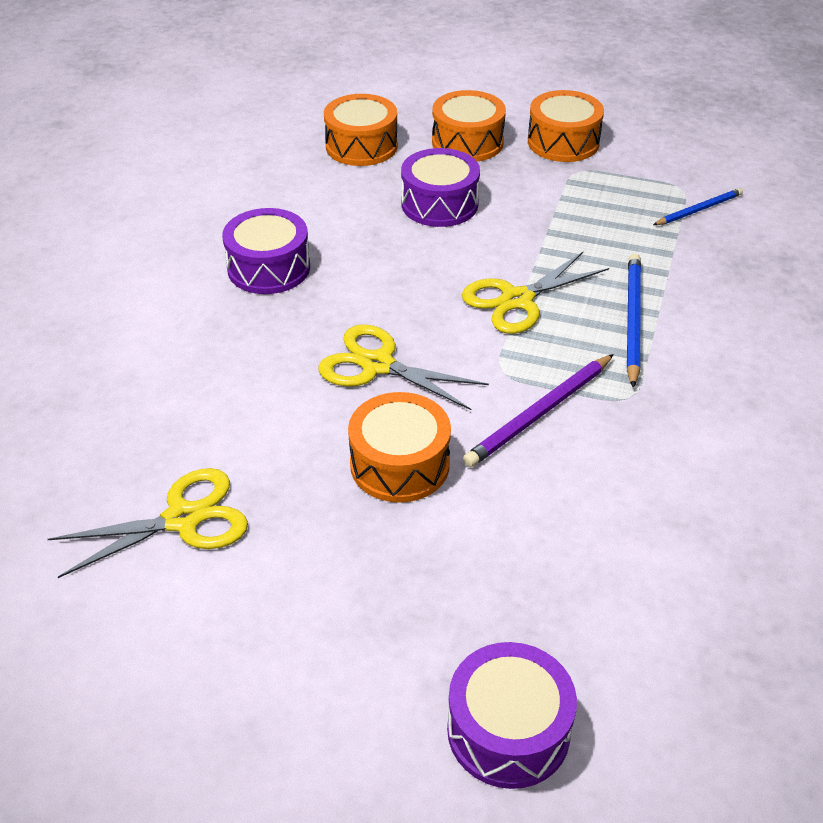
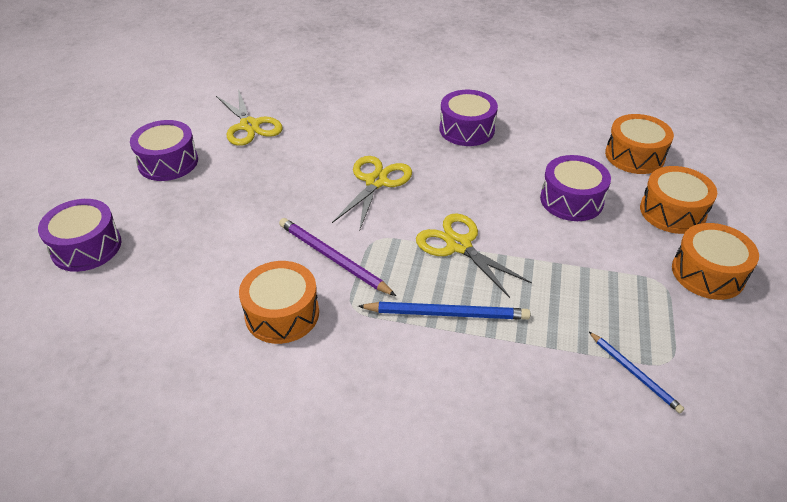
camera: 85 degrees right, 0 degrees up
orange drum [348,392,451,503] -> orange drum moved to [239,261,319,344]
none -> purple drum [130,120,198,181]

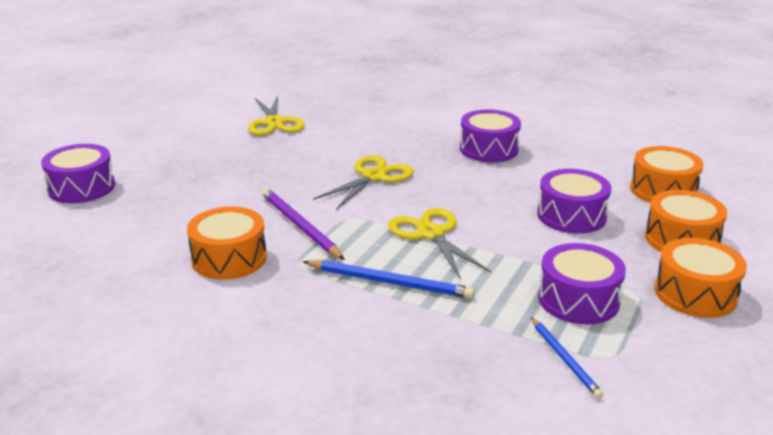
camera: 15 degrees right, 15 degrees down
purple drum [130,120,198,181] -> purple drum moved to [538,243,626,324]

